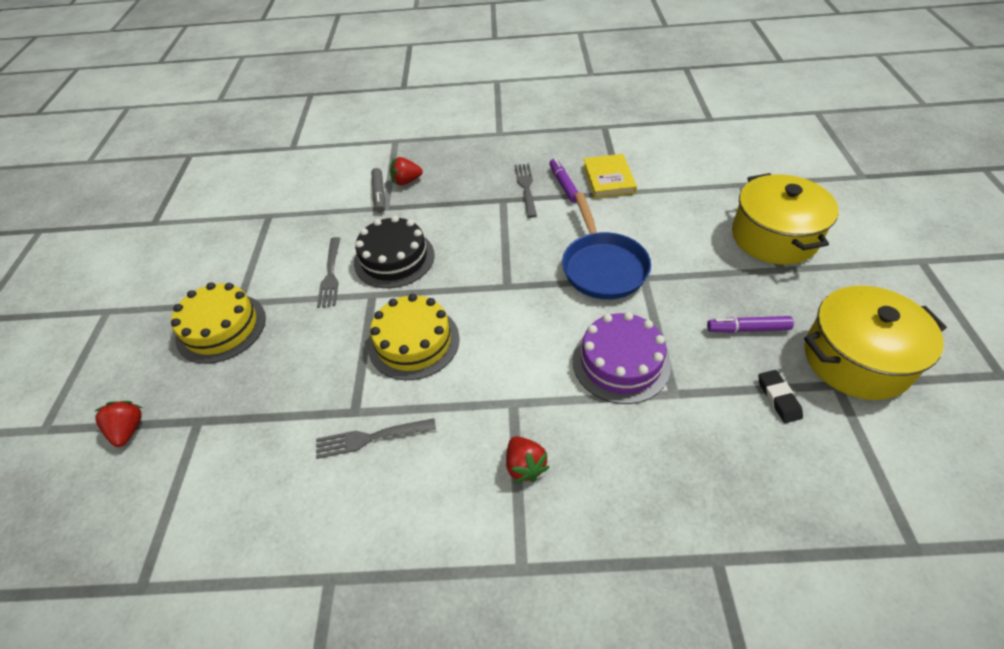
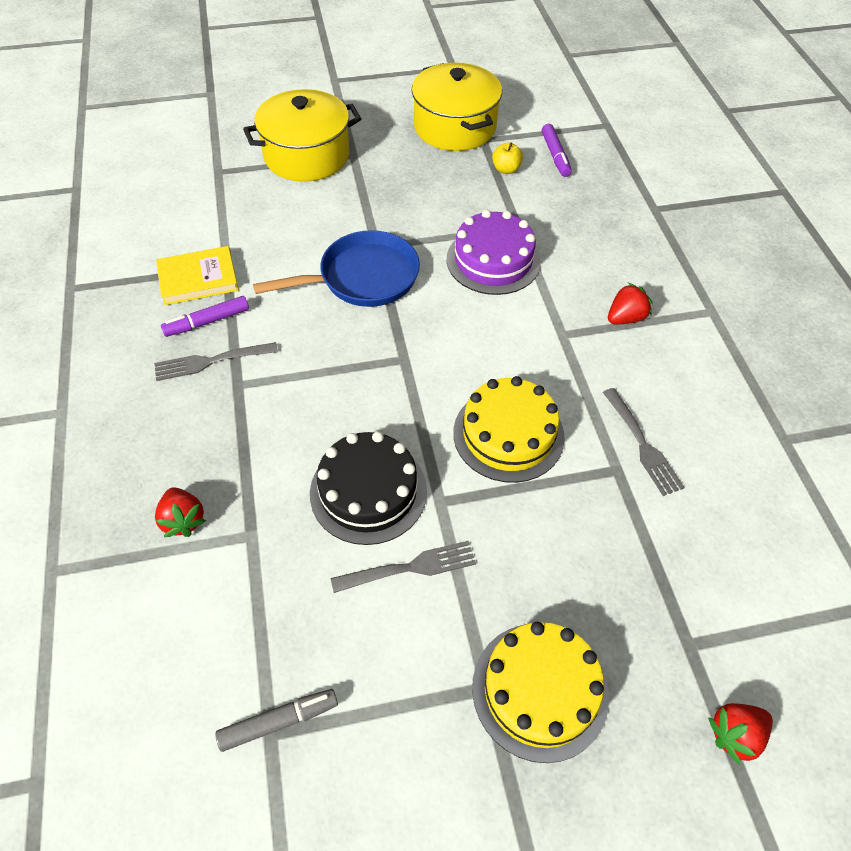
camera: 105 degrees left, 5 degrees up
grey marker [371,168,385,213] -> grey marker moved to [215,689,338,752]
purple marker [707,316,794,333] -> purple marker moved to [542,124,572,177]
black eraser [758,370,803,423] -> yellow apple [492,143,523,174]

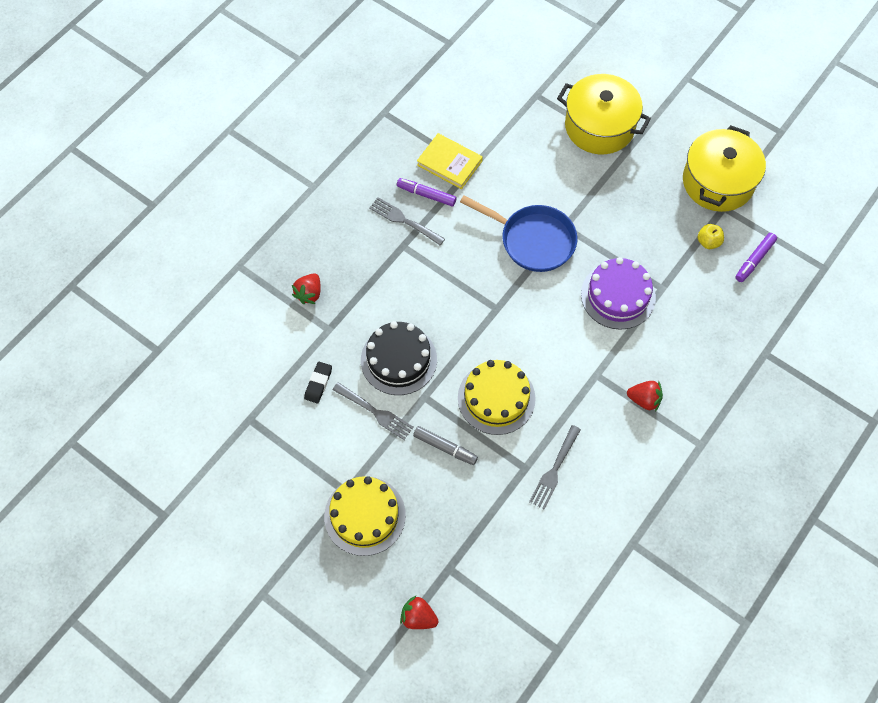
camera: 50 degrees right, 10 degrees up
grey marker [215,689,338,752] -> grey marker moved to [413,426,478,465]
none -> black eraser [304,362,332,403]

